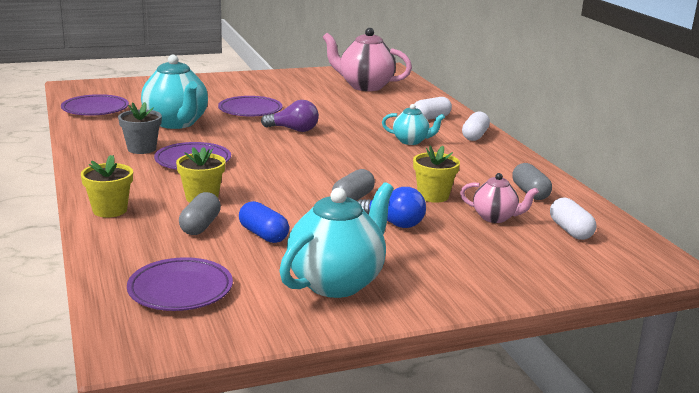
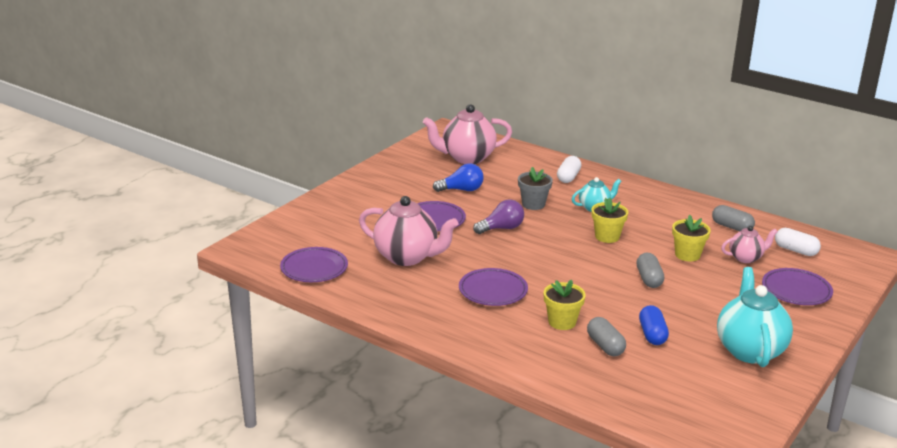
camera: 35 degrees left, 5 degrees up
yellow flower pot [81,155,133,218] -> yellow flower pot moved to [591,197,628,243]
grey flower pot [118,102,162,154] -> grey flower pot moved to [518,167,553,210]
purple plate [127,257,233,311] -> purple plate moved to [762,268,833,305]
turquoise teapot [141,55,208,129] -> pink teapot [359,196,458,266]
blue capsule [239,201,289,243] -> blue capsule turned 75 degrees clockwise [639,305,669,345]
blue light bulb [357,187,426,228] -> blue light bulb moved to [433,163,484,192]
white capsule [462,112,490,141] -> none

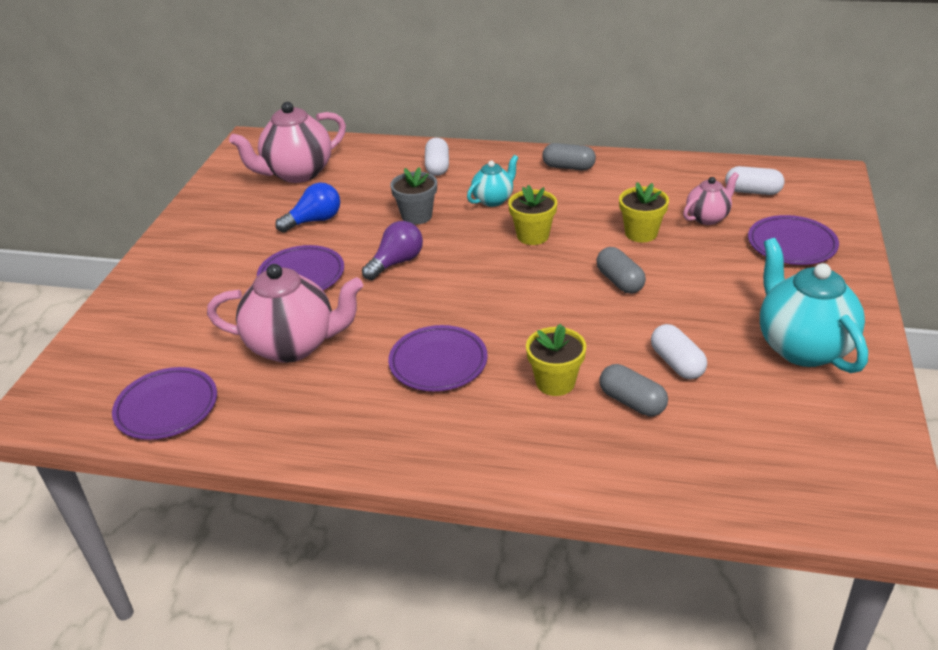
camera: 20 degrees left, 10 degrees up
blue capsule [639,305,669,345] -> white capsule [651,324,707,379]
grey capsule [712,205,755,231] -> grey capsule moved to [542,143,596,170]

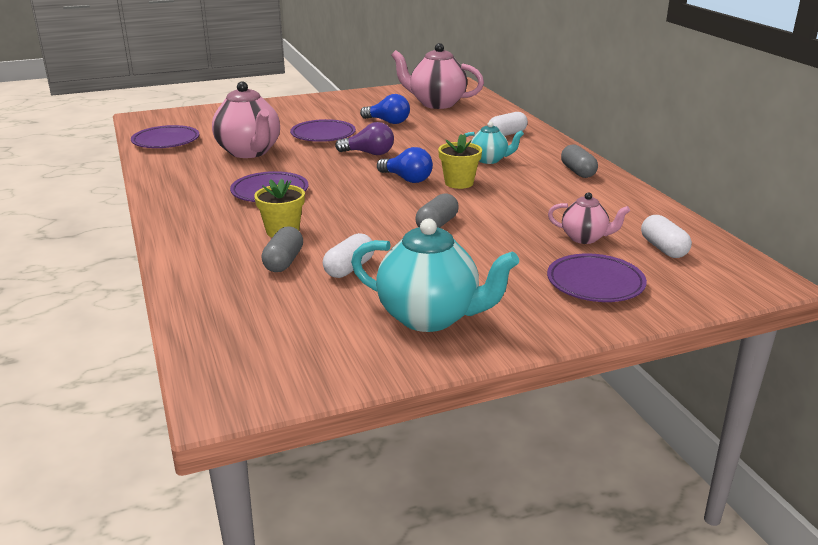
camera: 55 degrees right, 10 degrees down
grey flower pot [390,167,437,225] -> none
yellow flower pot [619,182,669,242] -> none
turquoise teapot [760,238,868,373] -> turquoise teapot turned 75 degrees clockwise [351,219,519,332]
none -> blue light bulb [377,147,433,183]

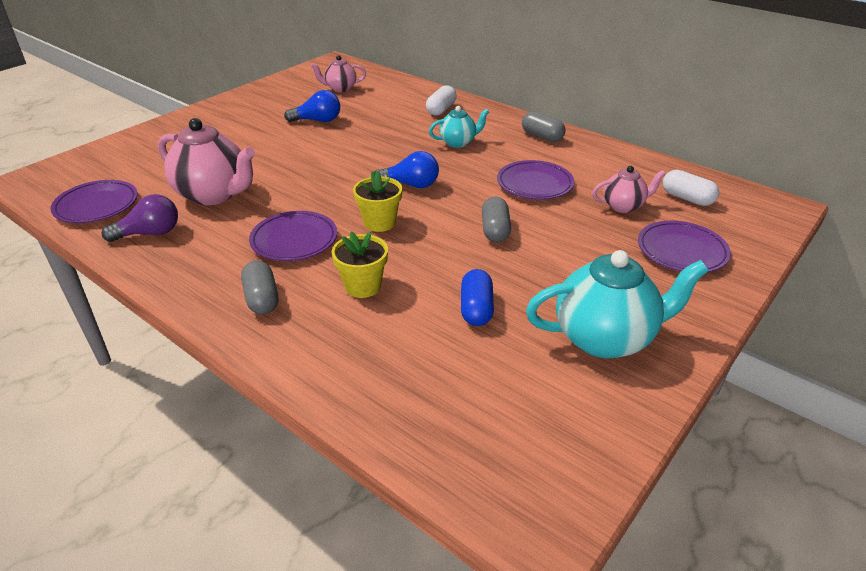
camera: 30 degrees left, 10 degrees up
grey capsule [261,226,303,272] -> grey capsule moved to [241,260,279,314]
purple plate [290,119,356,142] -> purple plate moved to [497,160,574,200]
white capsule [323,233,374,278] -> blue capsule [461,269,494,326]
purple light bulb [335,122,394,155] -> purple light bulb moved to [102,194,178,242]
pink teapot [391,43,484,109] -> pink teapot [311,55,366,92], size x0.55
yellow flower pot [438,134,482,189] -> yellow flower pot moved to [353,171,403,232]

